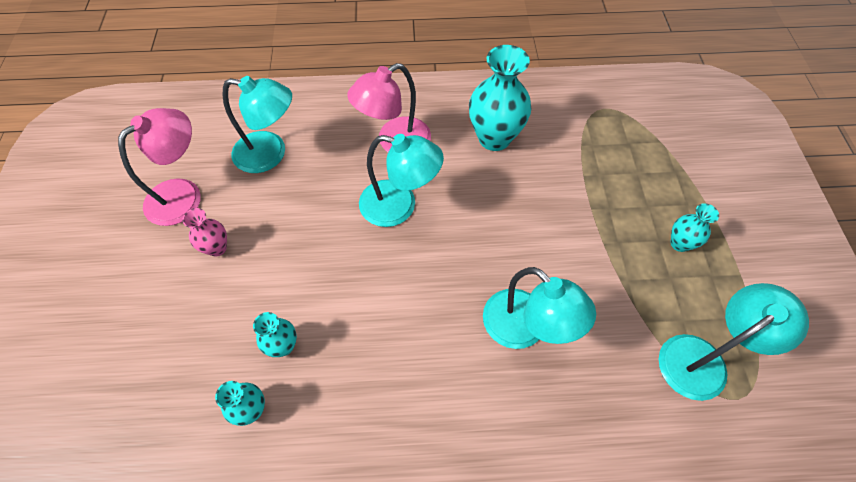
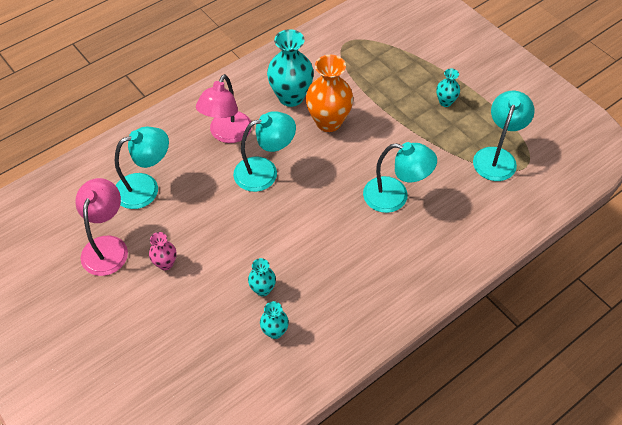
camera: 35 degrees left, 5 degrees down
none -> orange vase [306,55,353,132]

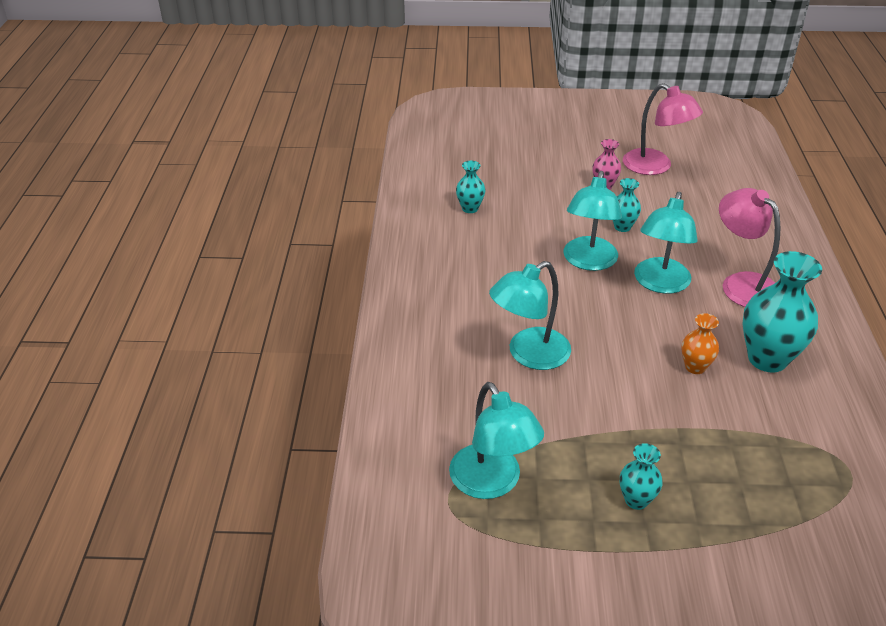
camera: 130 degrees right, 15 degrees down
turquoise lamp [115,127,169,209] -> turquoise lamp moved to [563,171,622,271]
turquoise vase [248,258,276,296] -> turquoise vase moved to [613,178,641,232]
orange vase [306,55,353,132] -> orange vase [681,313,719,374], size x0.52

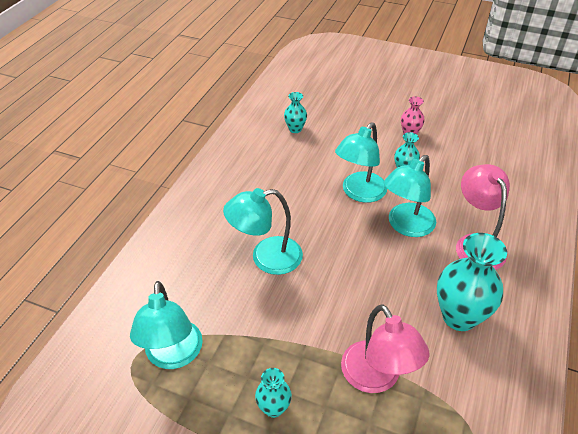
camera: 20 degrees right, 5 degrees up
pink lamp [623,83,703,175] -> pink lamp moved to [341,304,430,393]
orange vase [681,313,719,374] -> none

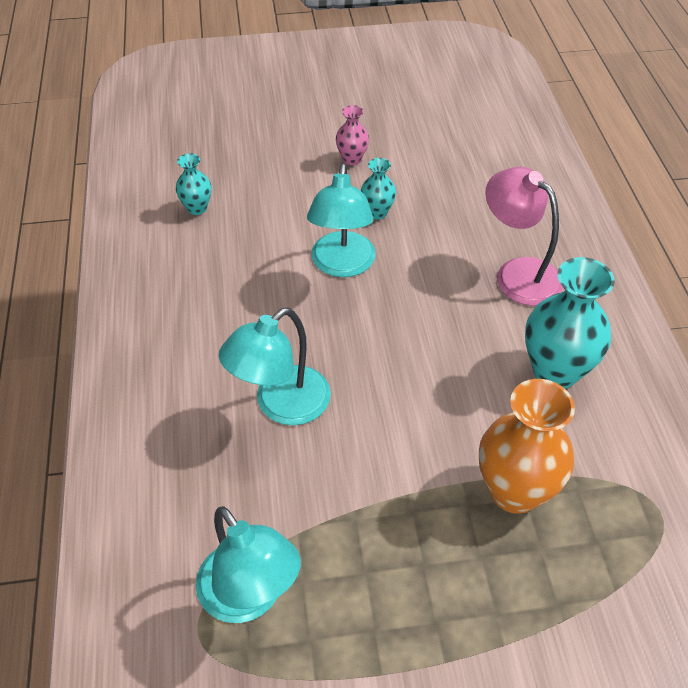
camera: 30 degrees left, 5 degrees up
turquoise vase [255,368,292,418] -> none
pink lamp [341,304,430,393] -> orange vase [479,379,575,514]
turquoise lamp [384,155,436,237] -> none

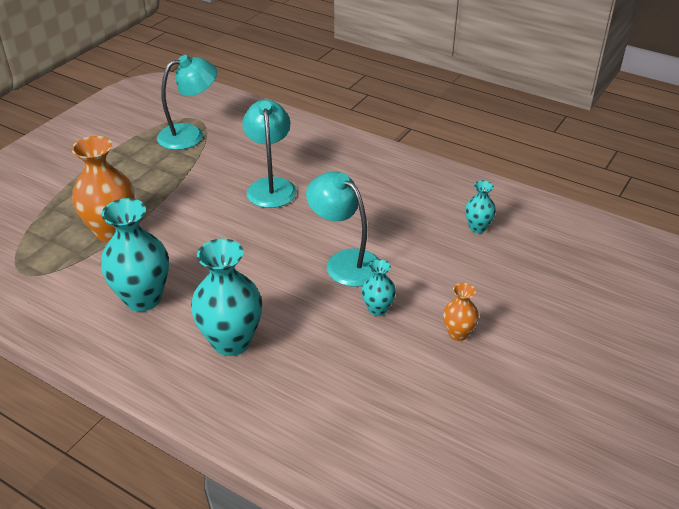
camera: 130 degrees right, 10 degrees down
turquoise lamp [196,506,301,623] -> turquoise lamp turned 150 degrees clockwise [157,55,217,150]
pink vase [336,105,369,165] -> orange vase [443,283,479,341]
pink lamp [485,167,563,306] -> turquoise vase [191,239,262,356]

